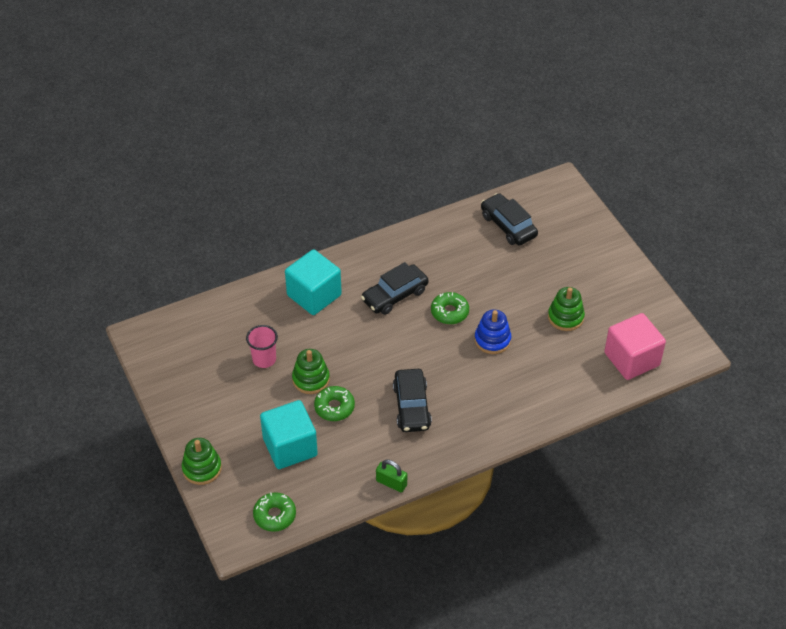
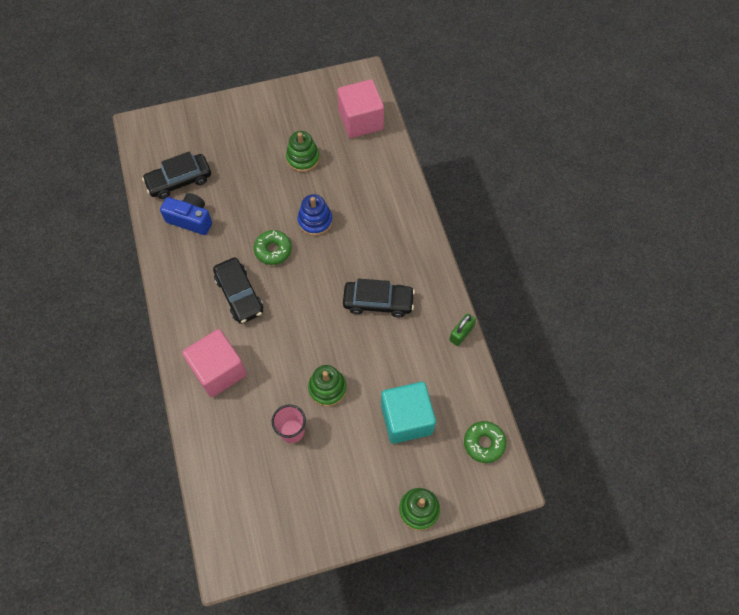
camera: 80 degrees left, 15 degrees up
turquoise cube [285,249,342,315] -> pink cube [182,329,247,397]
green donut [314,386,355,421] -> none
none -> blue camera [160,193,212,235]

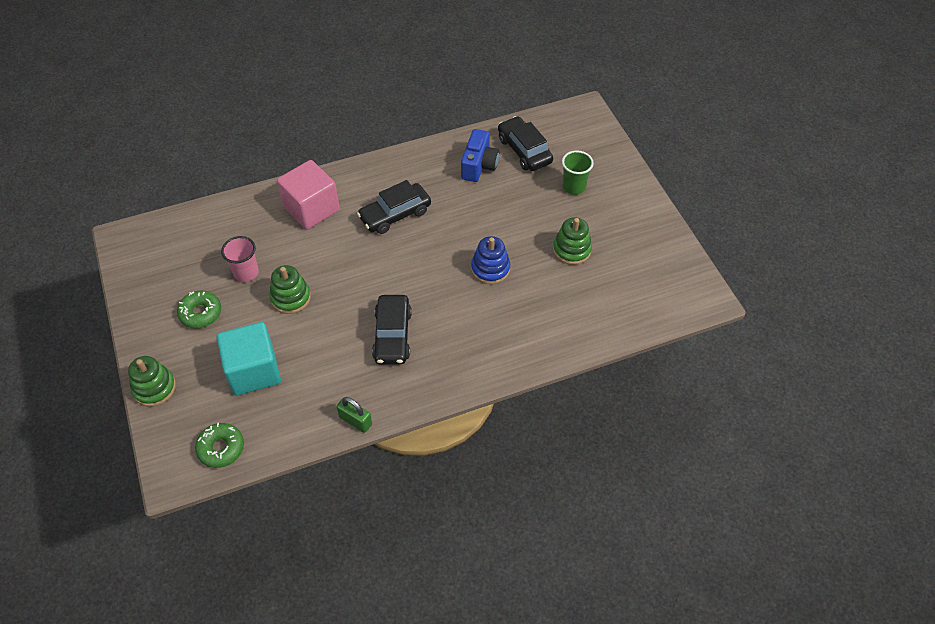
camera: 85 degrees right, 10 degrees down
green donut [254,230,292,265] -> green donut moved to [177,290,221,329]
pink cube [337,79,384,138] -> none
none -> green cup [562,150,594,195]

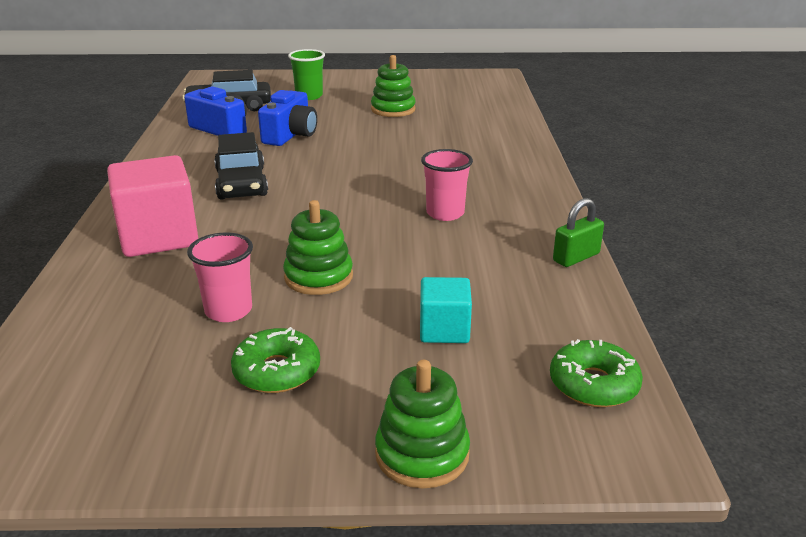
camera: 70 degrees left, 25 degrees down
turquoise cube [217,322,281,395] -> turquoise cube [420,277,472,343], size x0.56
black car [372,295,412,364] -> pink cup [421,149,473,221]
blue stacking toy [471,236,510,284] -> none
none -> blue camera [258,90,317,146]

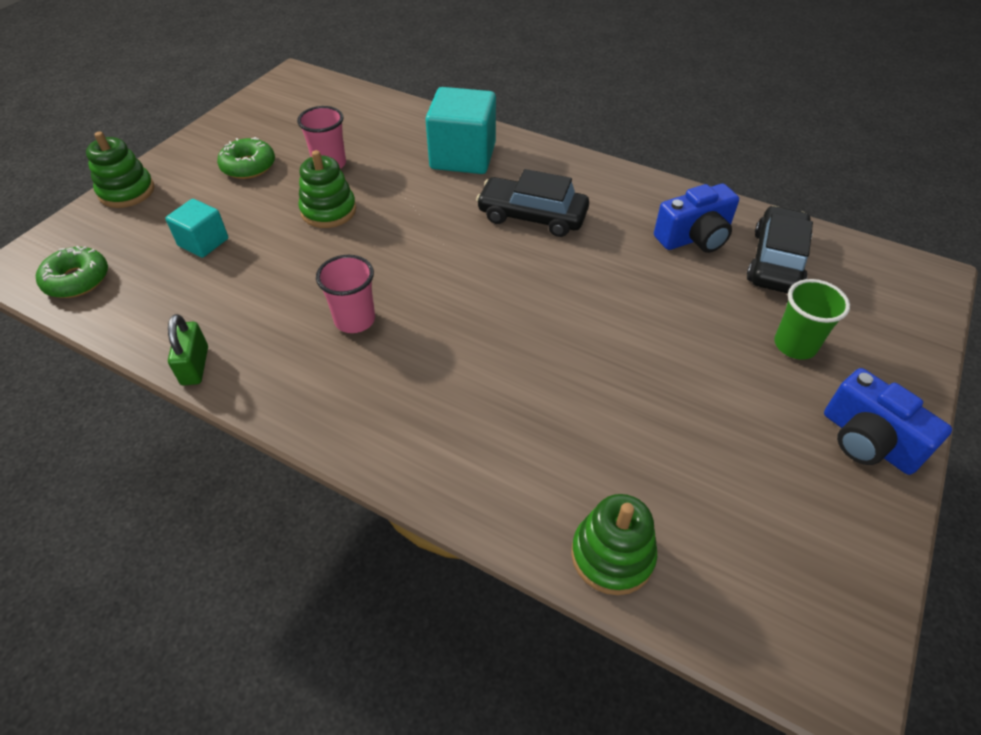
camera: 120 degrees right, 20 degrees up
pink cube [107,155,198,257] -> turquoise cube [425,87,496,174]
blue camera [258,90,317,146] -> blue camera moved to [824,368,952,475]
green stacking toy [371,55,416,117] -> green stacking toy moved to [571,494,657,595]

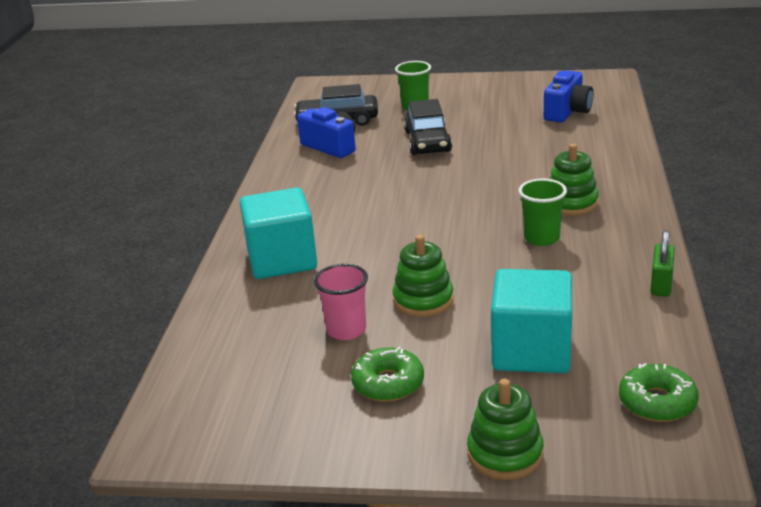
camera: 110 degrees left, 20 degrees down
turquoise cube [165,199,228,258] -> turquoise cube [491,269,572,373], size x1.78
green padlock [168,314,208,385] -> green padlock turned 45 degrees counterclockwise [650,230,675,297]
pink cup [316,255,375,333] -> green cup [519,179,567,246]
black car [476,169,589,237] -> black car moved to [404,99,452,155]
green stacking toy [571,494,657,595] -> green stacking toy moved to [549,144,599,216]
blue camera [824,368,952,475] -> blue camera moved to [544,70,594,122]

